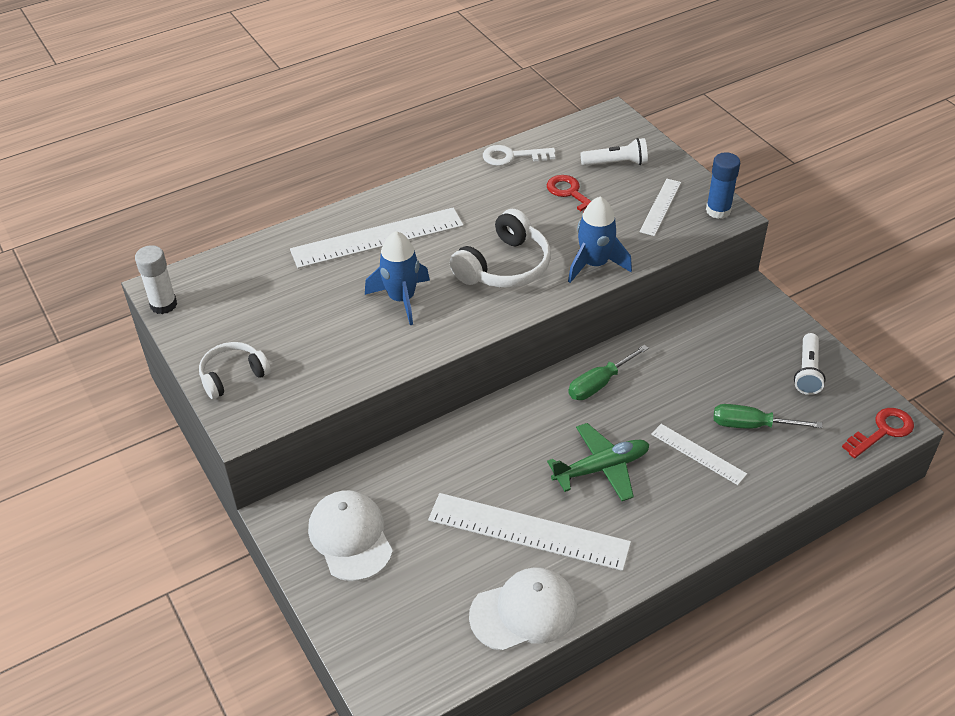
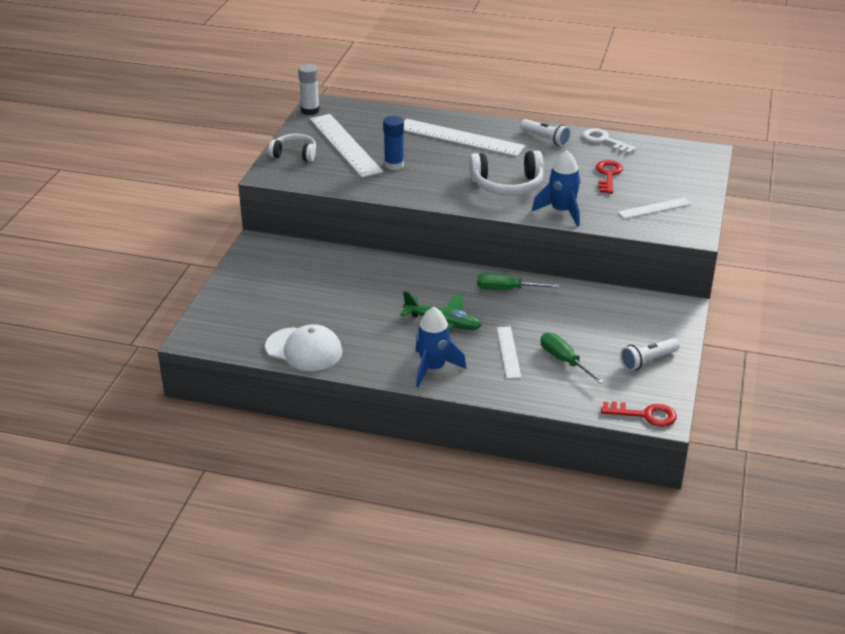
camera: 45 degrees right, 10 degrees down
white cap [308,490,393,581] -> none
blue rocket [365,231,430,325] -> blue rocket moved to [415,307,466,387]
white ruler [428,493,631,571] -> white ruler moved to [310,114,383,178]
white flashlight [580,138,648,166] -> white flashlight moved to [521,119,571,147]
blue glue stick [706,152,740,219] -> blue glue stick moved to [383,116,404,170]

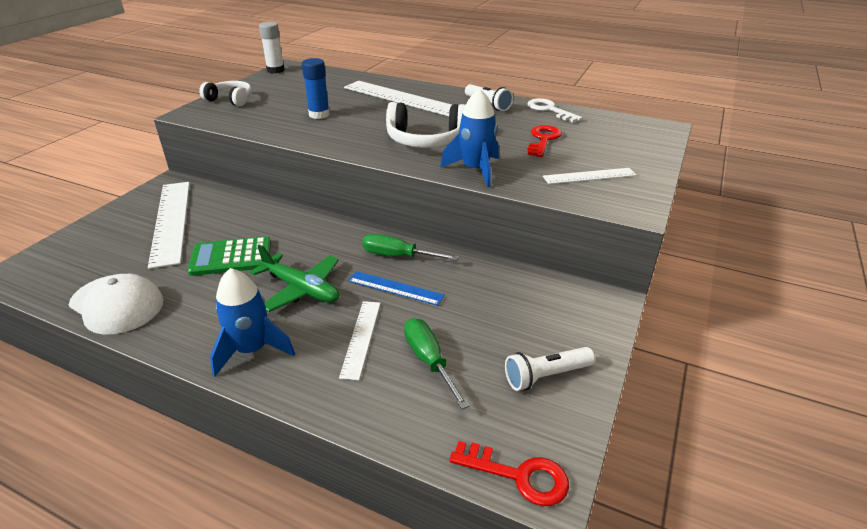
camera: 10 degrees right, 0 degrees up
white ruler [310,114,383,178] -> white ruler moved to [148,182,190,269]
none -> green calculator [187,236,271,276]
none -> blue ruler [348,271,445,306]

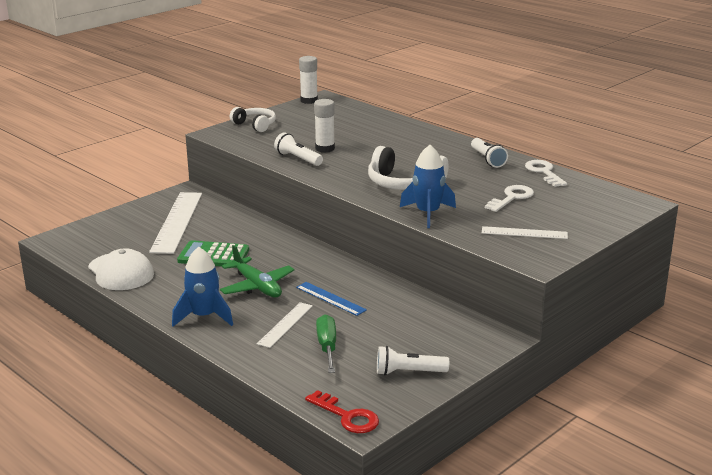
camera: 20 degrees right, 10 degrees down
blue glue stick [302,58,330,119] -> white glue stick [314,99,335,153]
white ruler [344,81,452,116] -> none
green screwdriver [362,234,459,260] -> none
red key [527,125,562,157] -> white key [485,185,534,212]
none -> white flashlight [274,132,323,166]

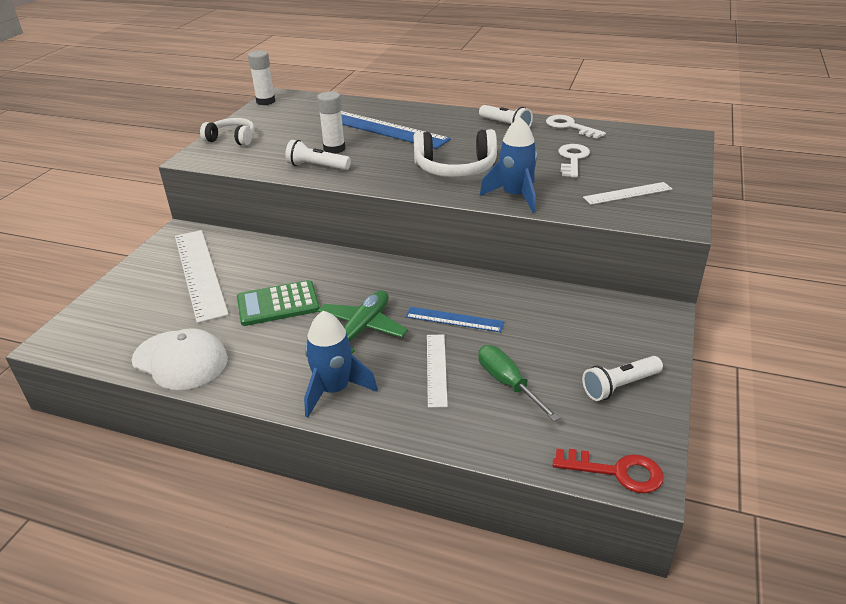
camera: 25 degrees left, 10 degrees up
green plane [220,245,294,298] -> green plane turned 90 degrees counterclockwise [318,290,408,354]
none -> blue ruler [341,111,451,149]

